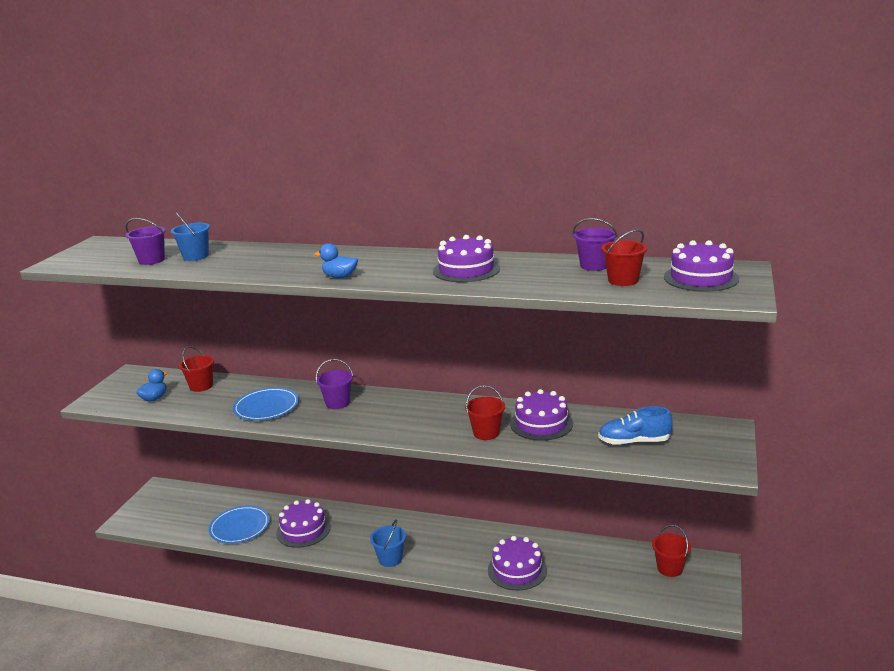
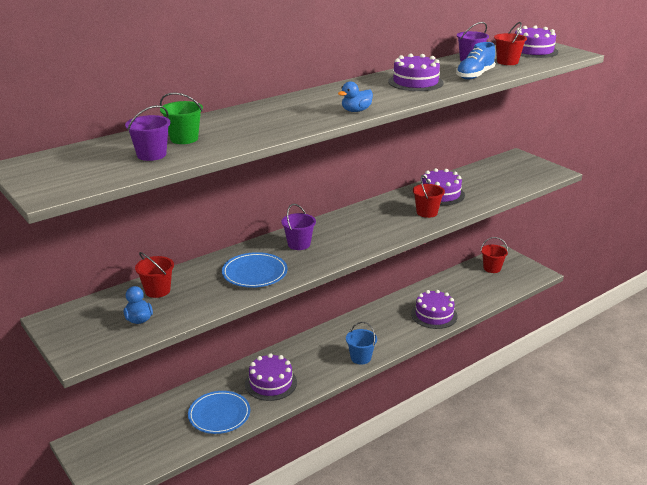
camera: 55 degrees left, 5 degrees up
blue bucket [171,212,210,261] -> green bucket [160,92,203,144]
blue shoe [598,406,672,445] -> blue shoe moved to [456,42,495,79]

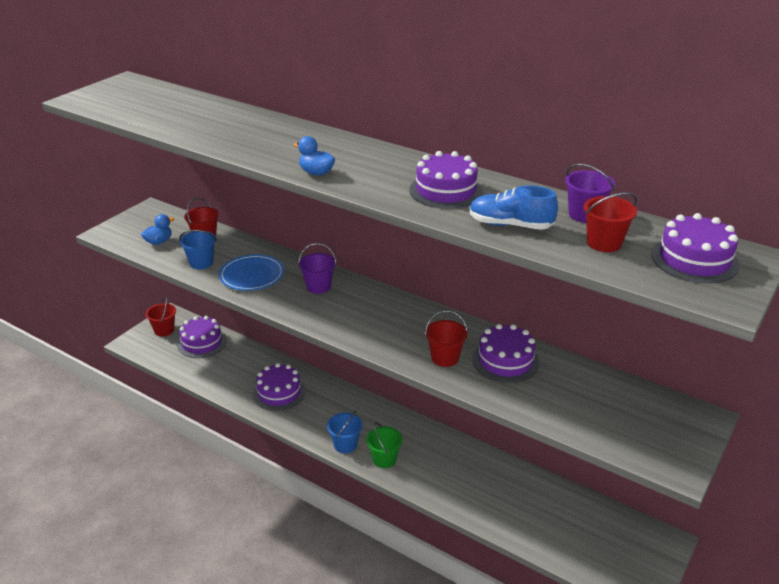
camera: 70 degrees right, 5 degrees up
purple bucket [125,105,171,161] -> none
green bucket [160,92,203,144] -> green bucket moved to [366,422,403,468]
blue plate [188,391,250,434] -> none
purple cake [411,290,458,329] -> purple cake moved to [177,316,226,358]
red bucket [481,237,508,273] -> red bucket moved to [145,297,176,337]
none -> blue bucket [179,230,217,269]

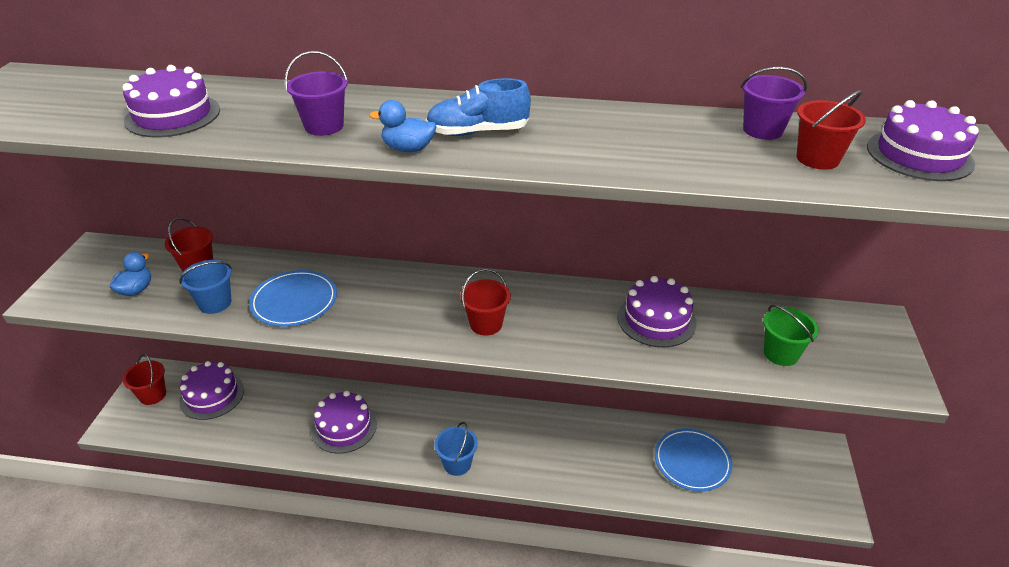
camera: 25 degrees left, 5 degrees up
purple bucket [298,243,337,294] -> purple bucket moved to [285,51,348,136]
green bucket [366,422,403,468] -> green bucket moved to [763,305,819,366]
purple cake [409,151,483,209] -> purple cake moved to [122,65,220,137]
red bucket [425,310,468,367] -> red bucket moved to [460,269,511,336]
blue shoe [469,185,558,230] -> blue shoe moved to [426,78,531,136]
none -> blue plate [655,428,732,491]

